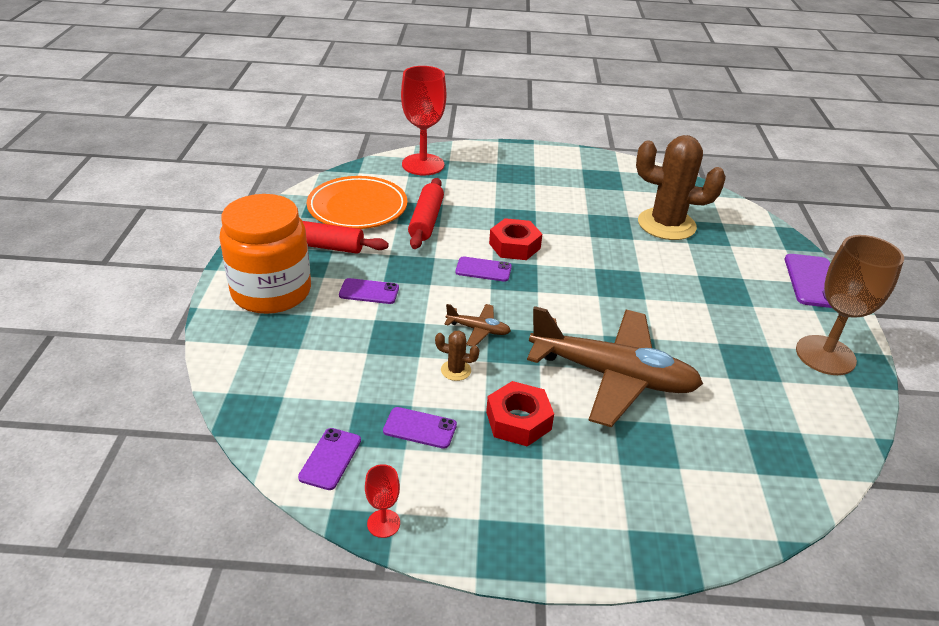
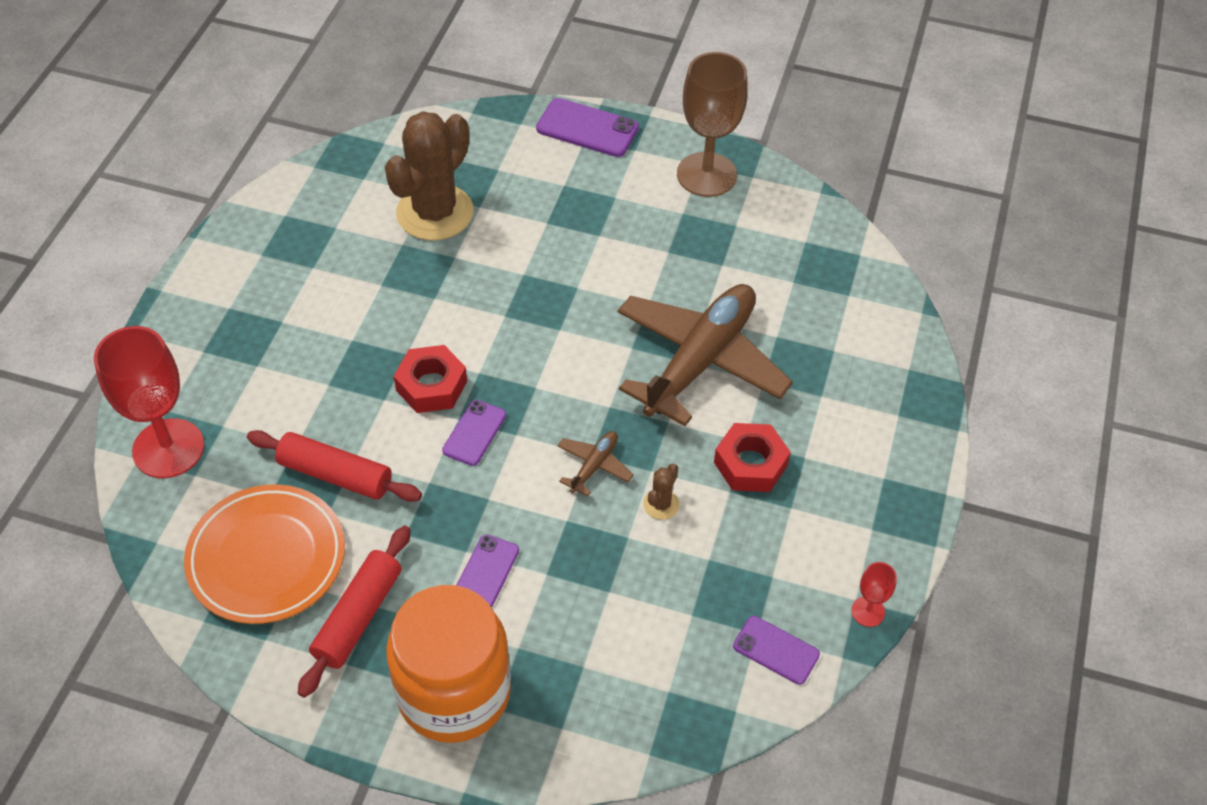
camera: 75 degrees left, 15 degrees up
purple phone [383,407,457,449] -> none

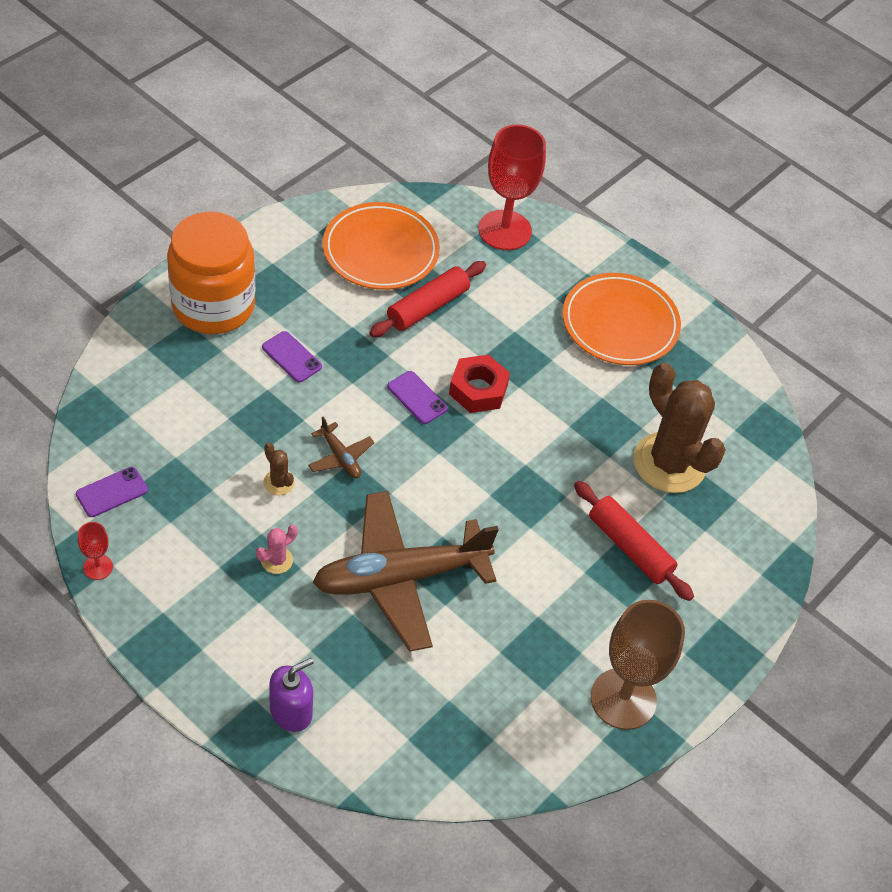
camera: 110 degrees right, 0 degrees up
red rolling pin [298,526,411,698] -> red rolling pin moved to [574,481,694,601]
purple phone [536,98,639,157] -> none
brown plane [617,284,793,426] -> brown plane turned 105 degrees clockwise [313,491,499,652]
red nut [714,423,791,492] -> pink cactus [256,525,298,574]
none -> purple soap dispenser [269,658,314,732]
none -> orange plate [562,273,681,365]

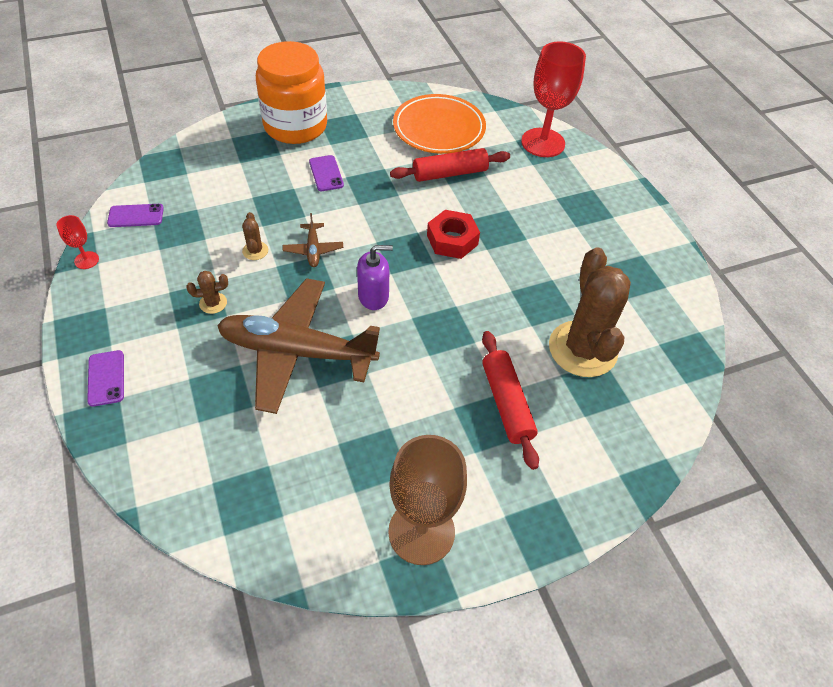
camera: 30 degrees right, 0 degrees up
pink cactus [256,525,298,574] -> brown cactus [186,271,228,314]
purple soap dispenser [269,658,314,732] -> purple soap dispenser moved to [357,245,393,310]
purple phone [387,371,448,424] -> purple phone moved to [87,350,124,407]
orange plate [562,273,681,365] -> none

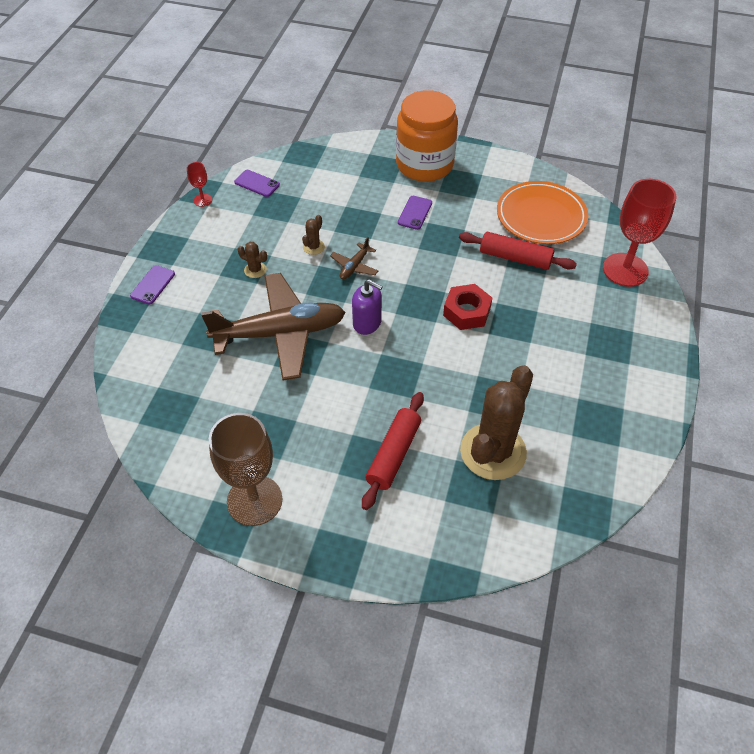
camera: 40 degrees right, 0 degrees up
brown plane [217,278,380,414] -> brown plane turned 120 degrees clockwise [201,273,345,381]

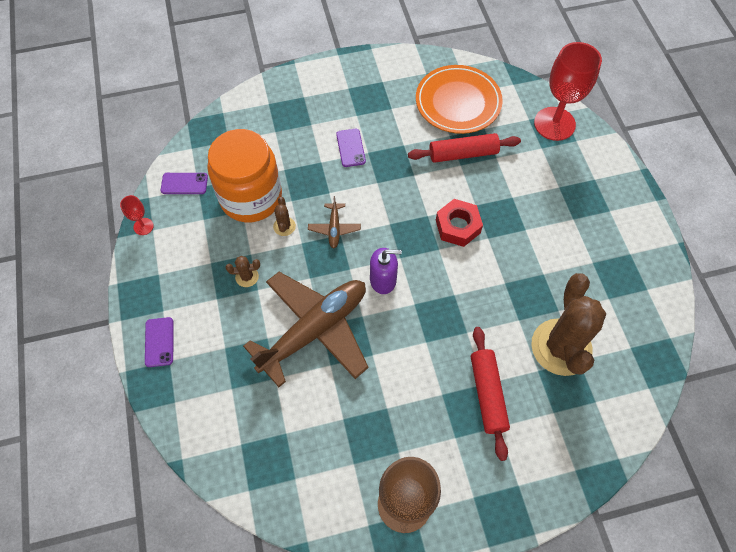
camera: 30 degrees left, 10 degrees up
orange jar [396,90,458,182] -> orange jar moved to [207,129,282,222]

